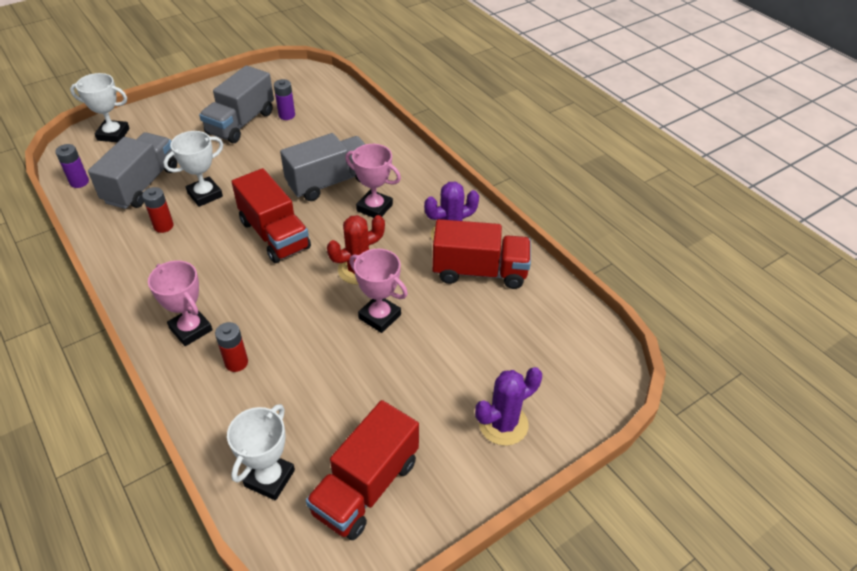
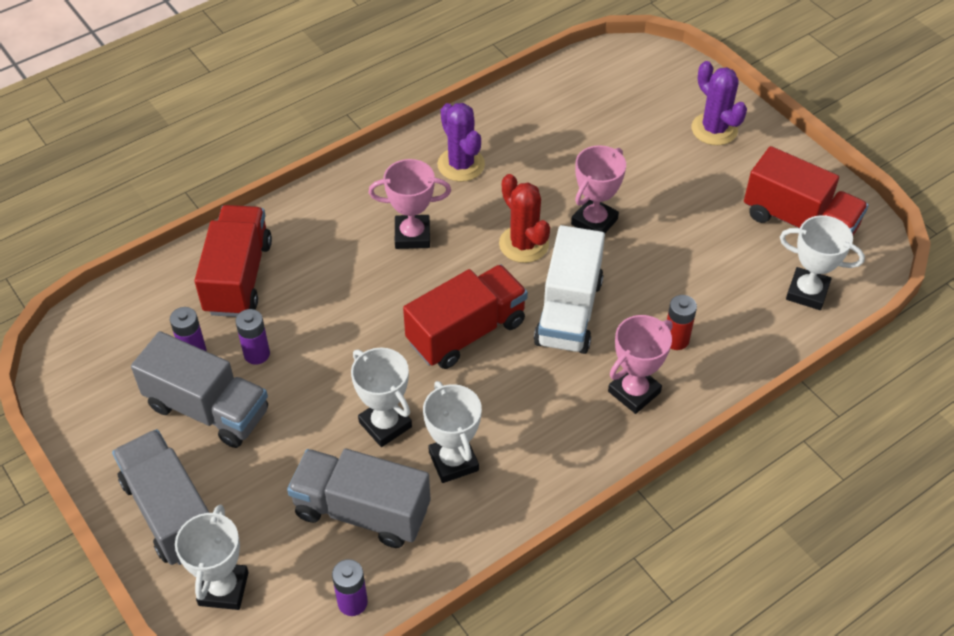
camera: 90 degrees left, 5 degrees up
red battery [142,187,174,233] -> white trophy [423,381,482,483]
grey truck [280,133,365,201] -> grey truck moved to [112,429,210,565]
pink trophy [345,144,401,218] -> pink trophy turned 60 degrees clockwise [369,159,451,249]
red truck [432,219,531,289] -> red truck moved to [194,205,272,317]
none -> purple battery [235,309,270,365]
none -> white truck [534,225,605,354]

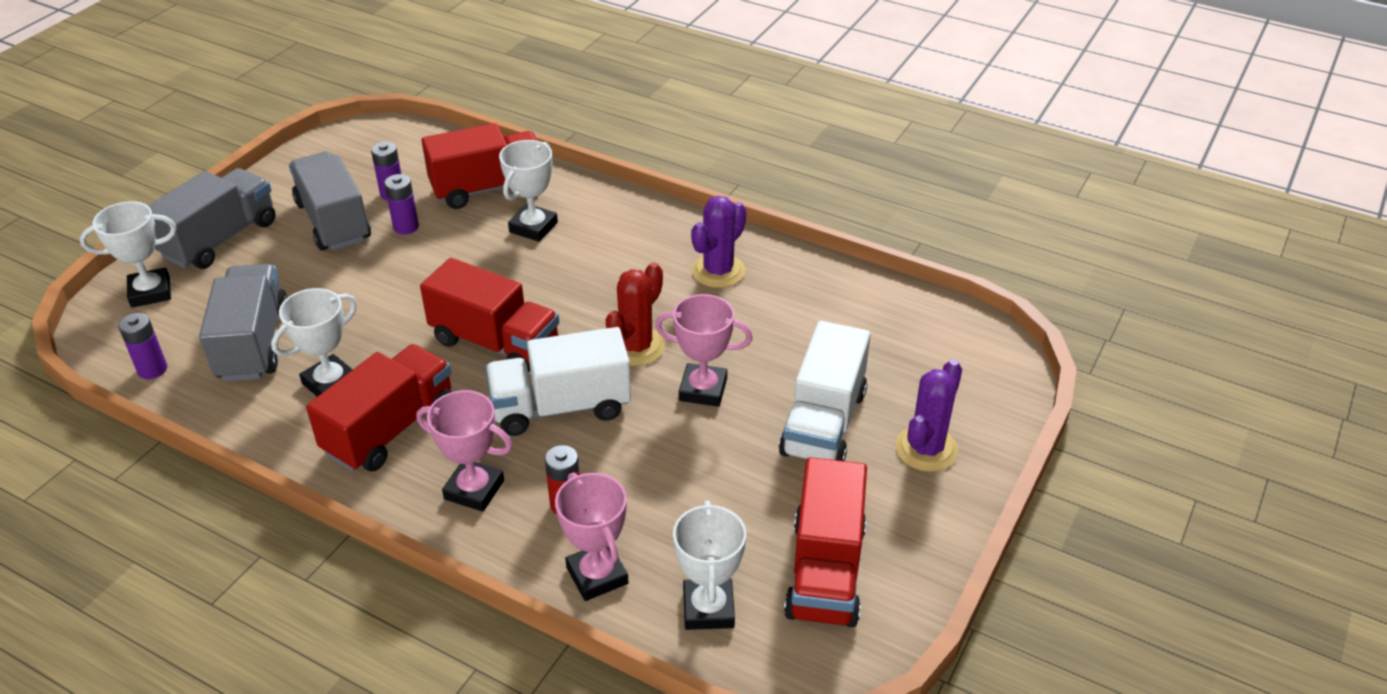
camera: 65 degrees right, 10 degrees down
grey truck [131,331,268,448] -> grey truck turned 150 degrees clockwise [289,152,371,251]
white trophy [351,348,412,447] -> white trophy moved to [499,140,558,242]
pink trophy [369,159,451,249] -> pink trophy moved to [555,472,628,601]
none -> red truck [306,344,452,472]
none -> white truck [779,321,871,461]

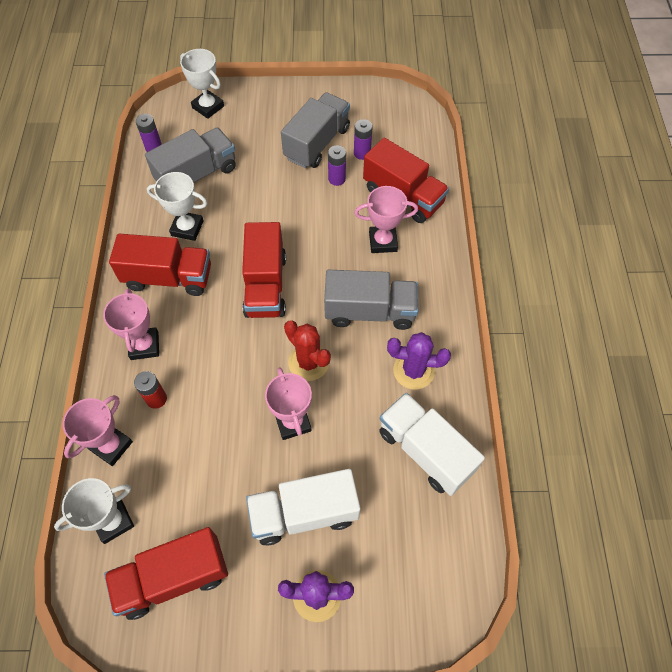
camera: 60 degrees right, 20 degrees up
grey truck [148,168,275,269] -> grey truck moved to [324,270,418,330]
white truck [485,327,631,436] -> white truck moved to [379,393,485,496]
white trophy [499,140,558,242] -> pink trophy [354,186,418,253]
red cactus [606,263,665,366] -> red cactus turned 45 degrees clockwise [284,320,331,381]

